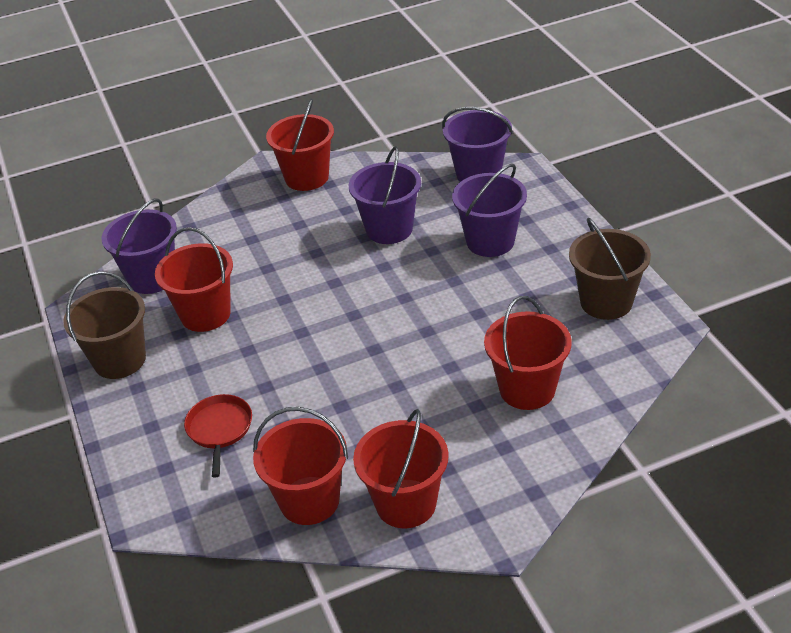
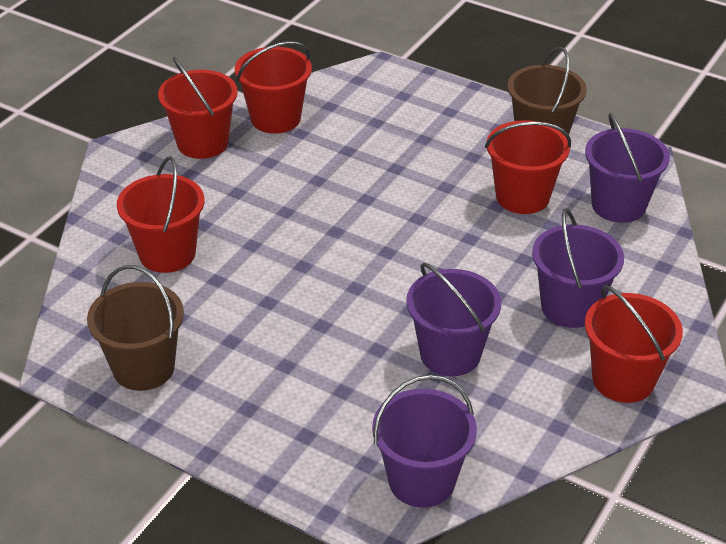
camera: 140 degrees right, 0 degrees up
red pan [184,394,252,477] -> none
purple bucket [452,163,527,257] -> purple bucket moved to [532,208,624,328]

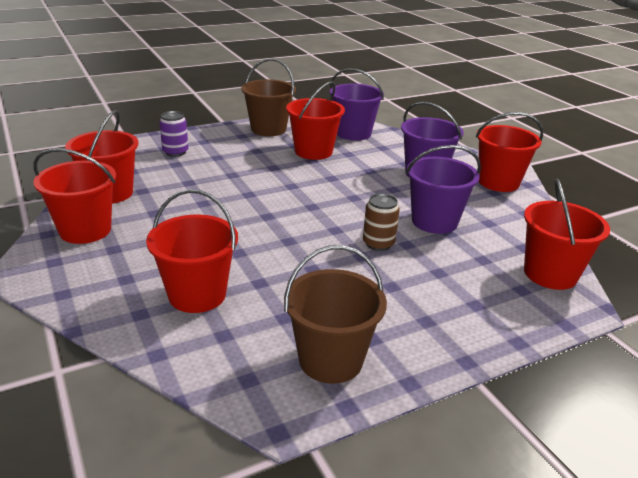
camera: 60 degrees left, 10 degrees down
purple bucket [372,375,477,508] -> red bucket [524,179,610,290]
none -> purple can [159,111,188,157]
none -> brown can [363,194,400,251]

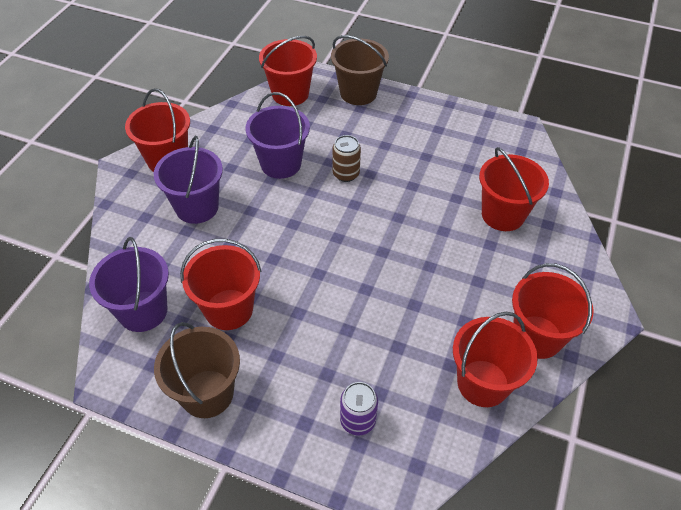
camera: 130 degrees left, 20 degrees up
brown bucket [284,245,387,384] -> brown bucket moved to [331,35,389,105]

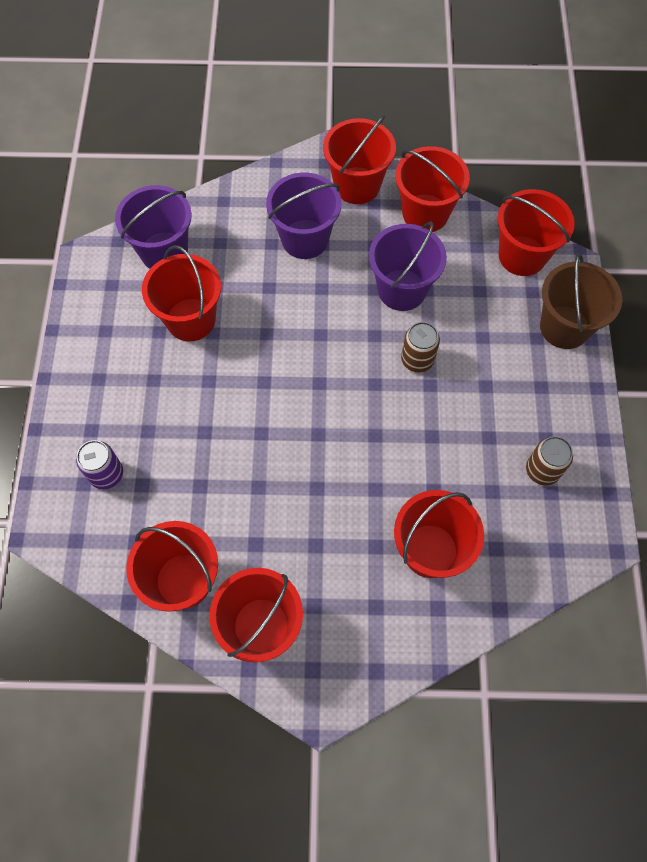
camera: 70 degrees right, 15 degrees up
brown bucket [154,322,240,418] -> none
none -> red bucket [395,146,470,232]
none -> brown can [526,436,573,485]

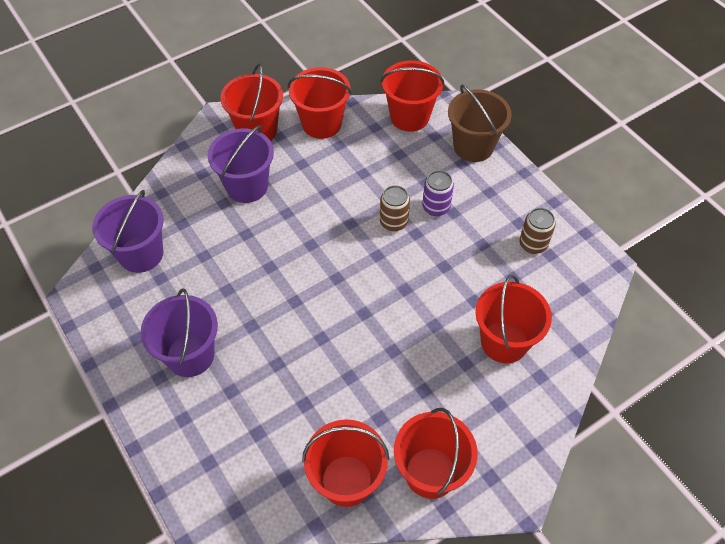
camera: 35 degrees left, 10 degrees down
purple can [76,440,123,489] -> purple can moved to [422,170,454,216]
red bucket [142,245,221,341] -> none
purple bucket [369,221,447,311] -> purple bucket moved to [140,289,218,377]

